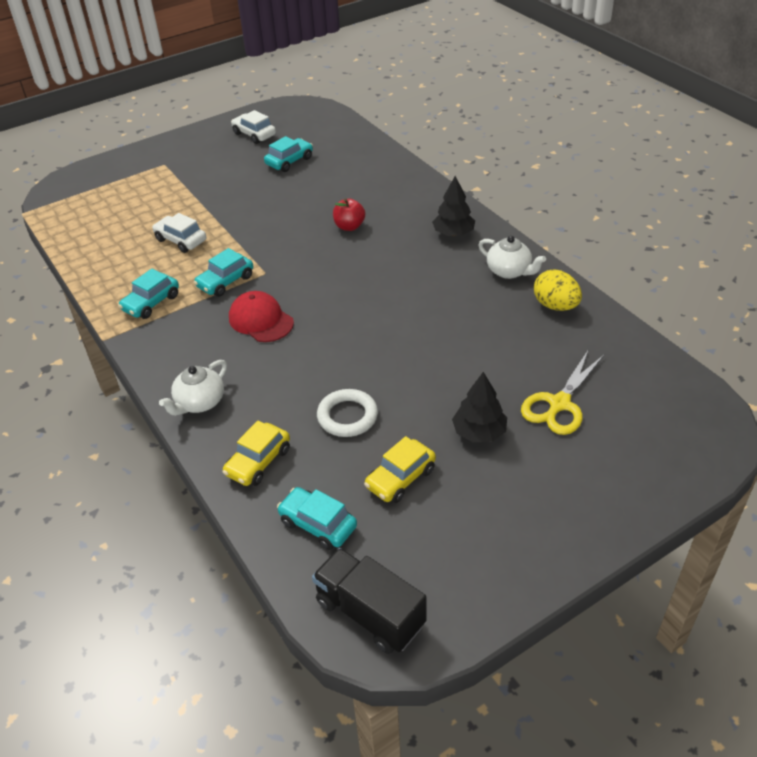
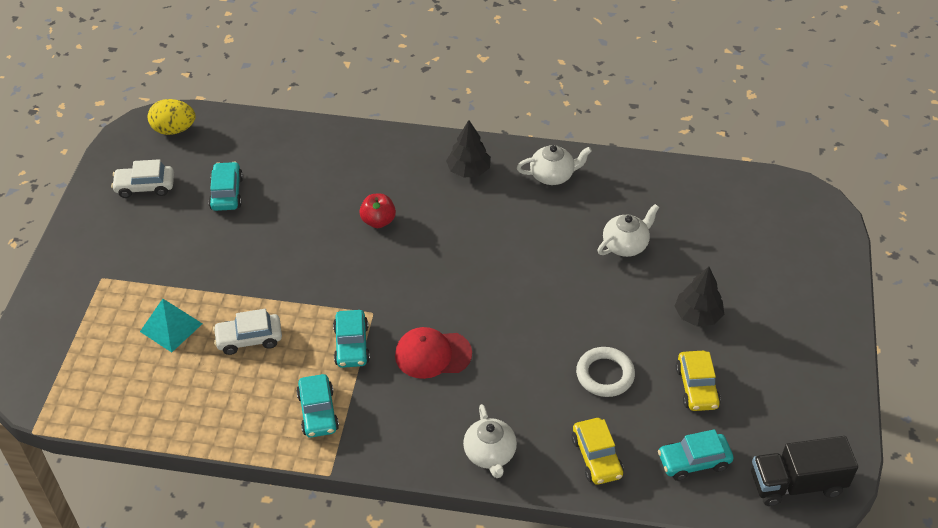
camera: 50 degrees left, 5 degrees up
yellow scissors [521,349,604,435] -> none
yellow egg [534,269,582,311] -> yellow egg moved to [148,99,196,135]
none -> turquoise pyramid [140,299,202,352]
none -> white teapot [597,204,659,257]

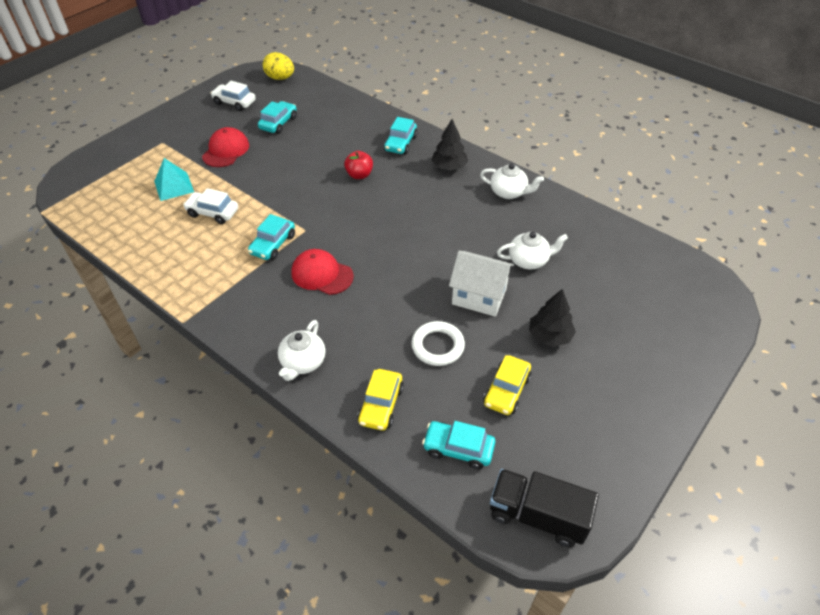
camera: 30 degrees right, 0 degrees up
turquoise car [296,374,339,438] -> turquoise car moved to [384,117,418,154]
none -> red cap [202,127,249,167]
none -> white house [449,251,514,317]

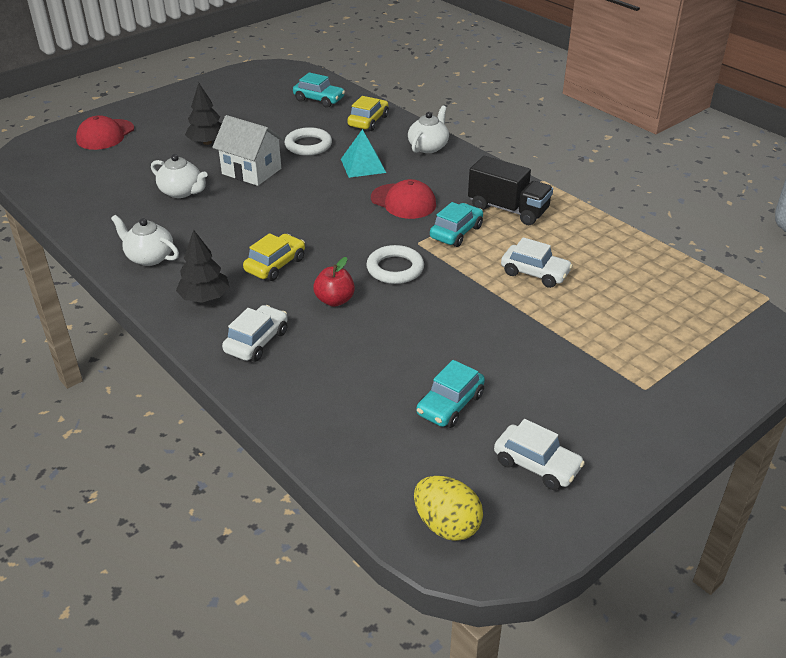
camera: 170 degrees left, 10 degrees down
turquoise pyramid [154,158,194,201] -> turquoise pyramid moved to [341,129,386,178]
red cap [202,127,249,167] -> red cap moved to [76,115,134,150]
turquoise car [384,117,418,154] -> white car [222,305,288,362]
yellow car [483,355,532,415] -> yellow car moved to [243,233,305,281]
black truck [490,469,599,547] -> black truck moved to [468,156,553,225]
white teapot [497,232,568,269] -> white teapot turned 150 degrees counterclockwise [151,154,208,198]
none -> white ring [366,245,424,284]

